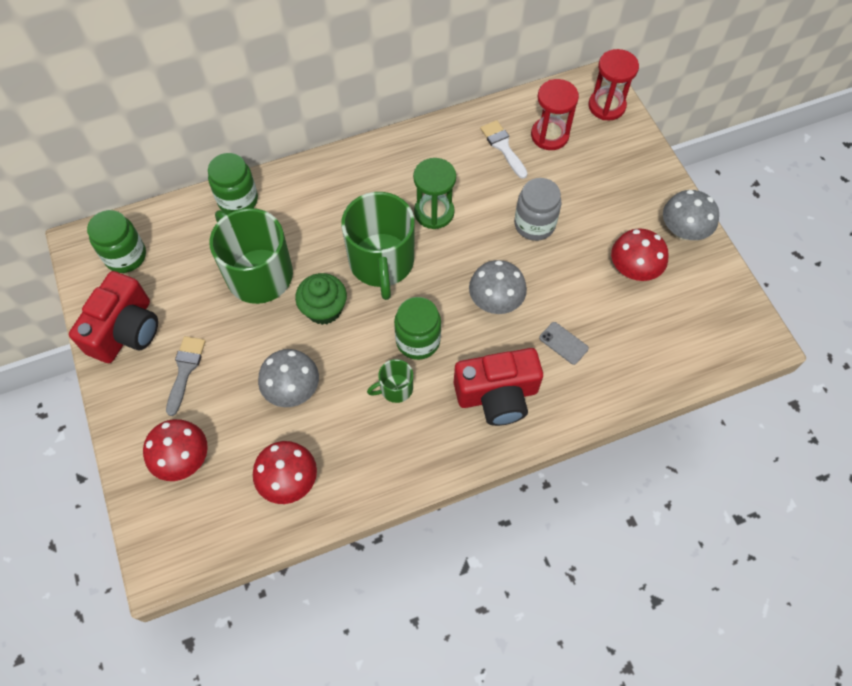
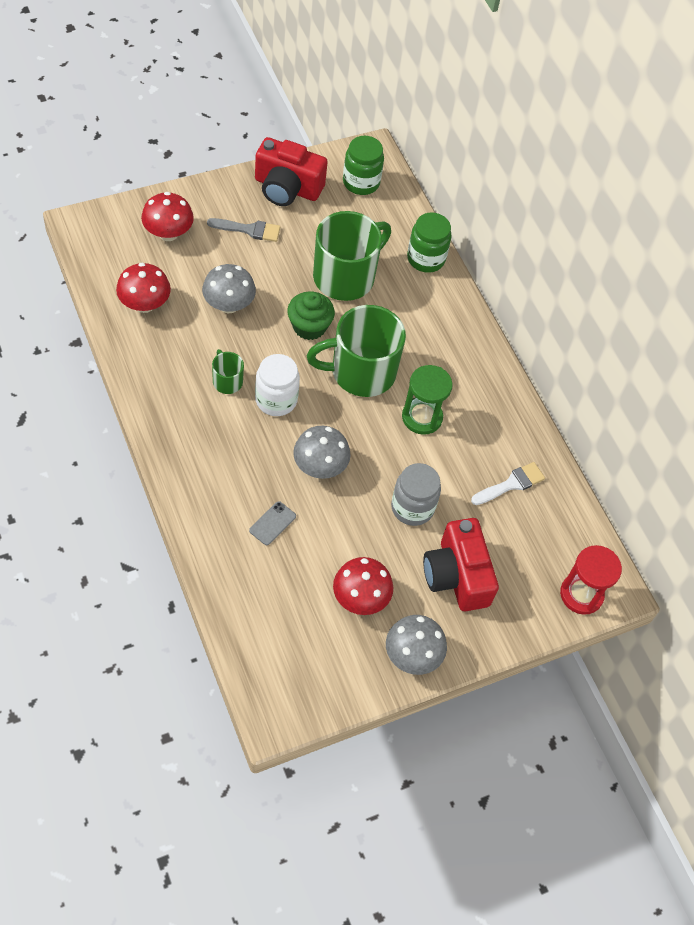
camera: 80 degrees right, 5 degrees down
green jar [394,297,441,360] -> white jar [255,354,300,416]
red camera [454,348,543,426] -> red camera moved to [423,518,499,611]
red hourglass [531,79,579,150] -> none

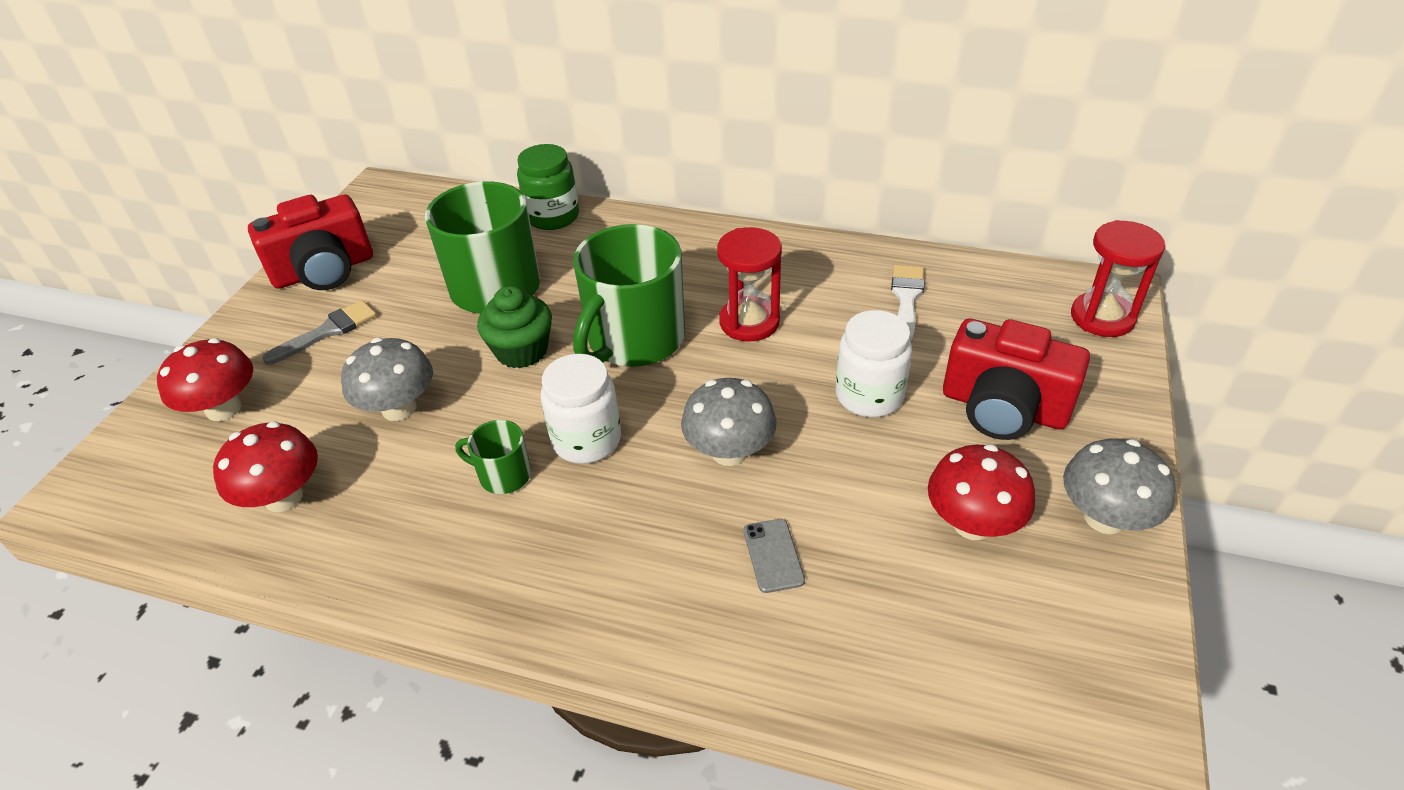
camera: 40 degrees left, 15 degrees down
green jar [343,136,384,195] -> none
grey jar [391,463,441,526] -> white jar [836,310,912,417]
green hourglass [402,365,453,435] -> red hourglass [717,227,782,341]

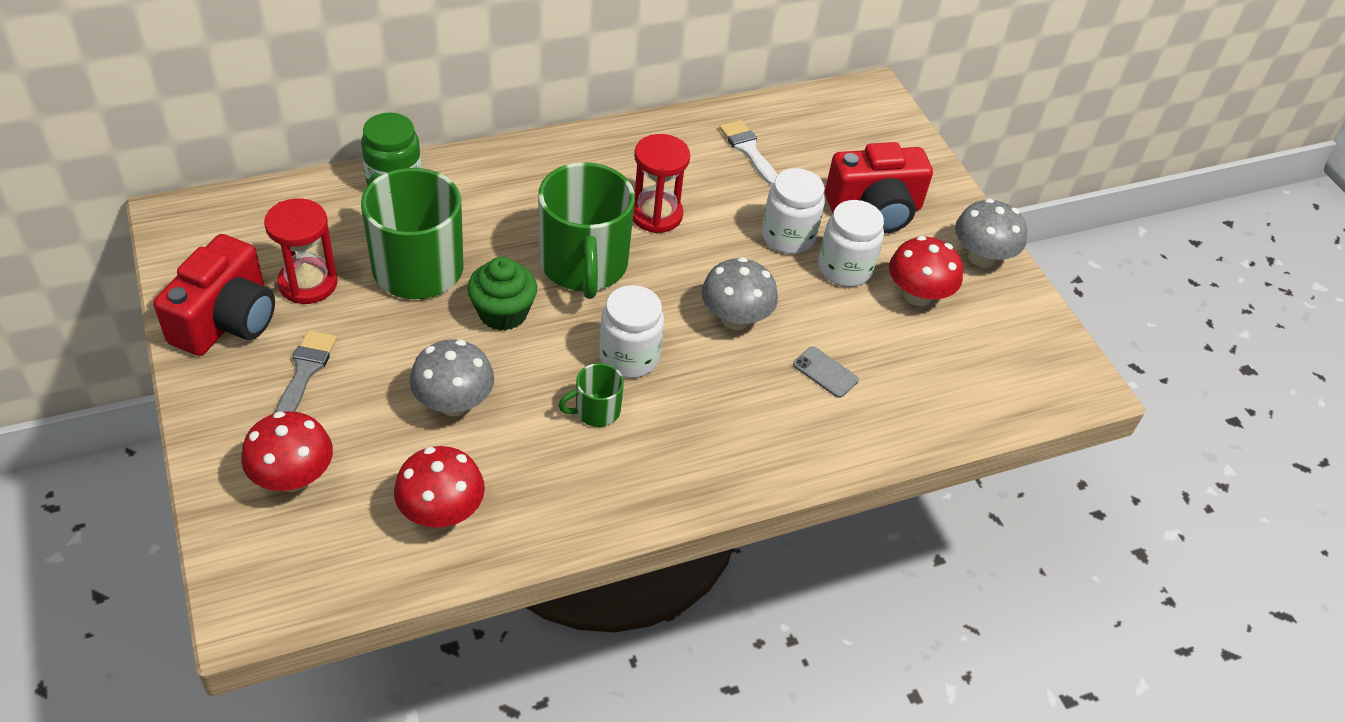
camera: 45 degrees left, 5 degrees up
red hourglass [1071,220,1165,337] -> red hourglass moved to [264,198,338,304]
none -> white jar [818,200,884,287]

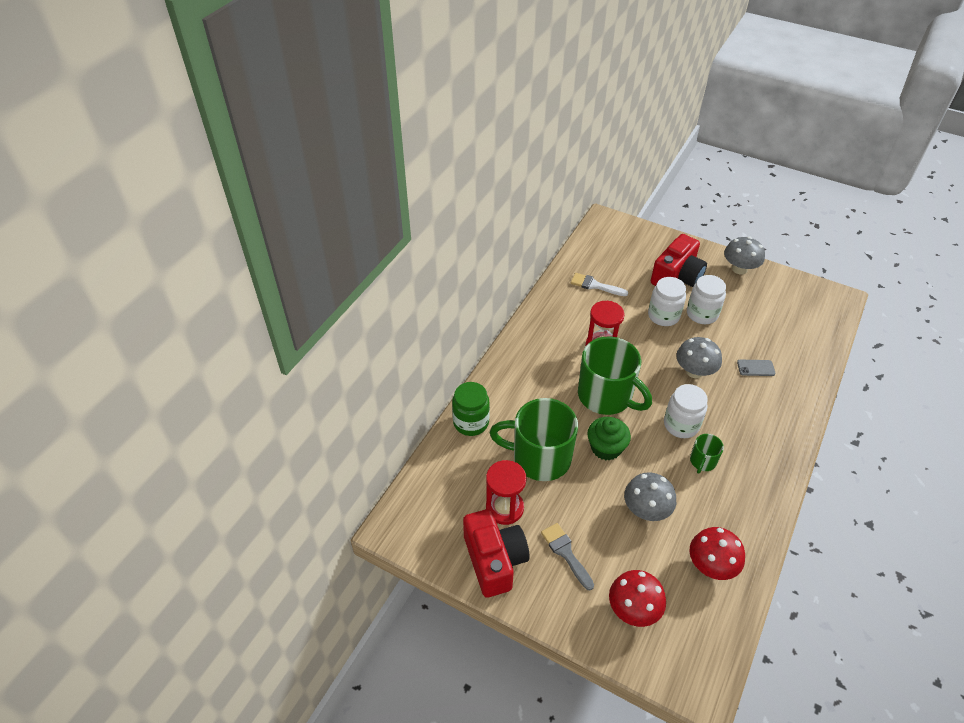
camera: 35 degrees left, 0 degrees up
red mushroom [889,236,963,306] -> none

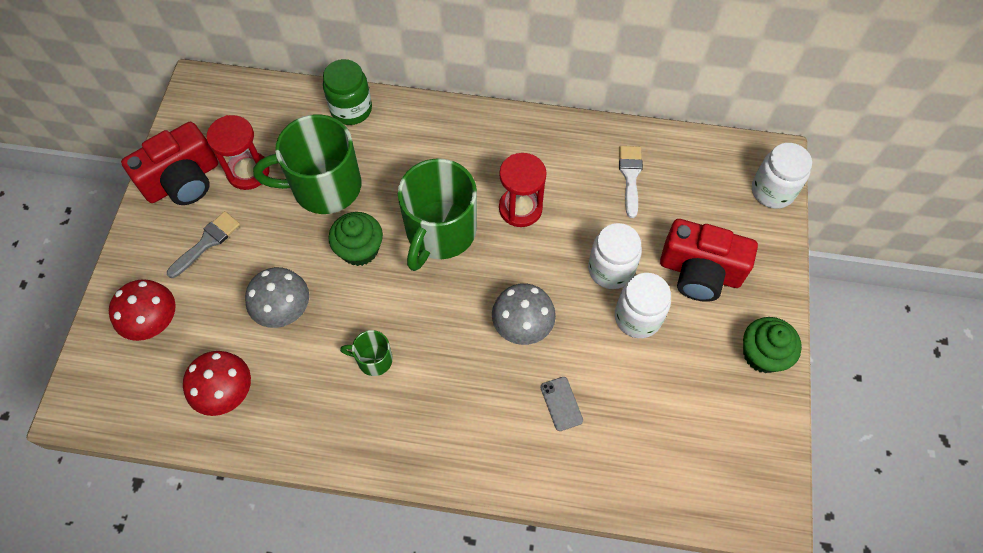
camera: 70 degrees right, 15 degrees up
green mug [490,398,578,481] -> green mug turned 90 degrees counterclockwise [253,114,361,214]
white jar [664,384,708,438] -> white jar moved to [752,143,812,209]
grey mushroom [724,237,765,274] -> green cupcake [743,317,802,373]

